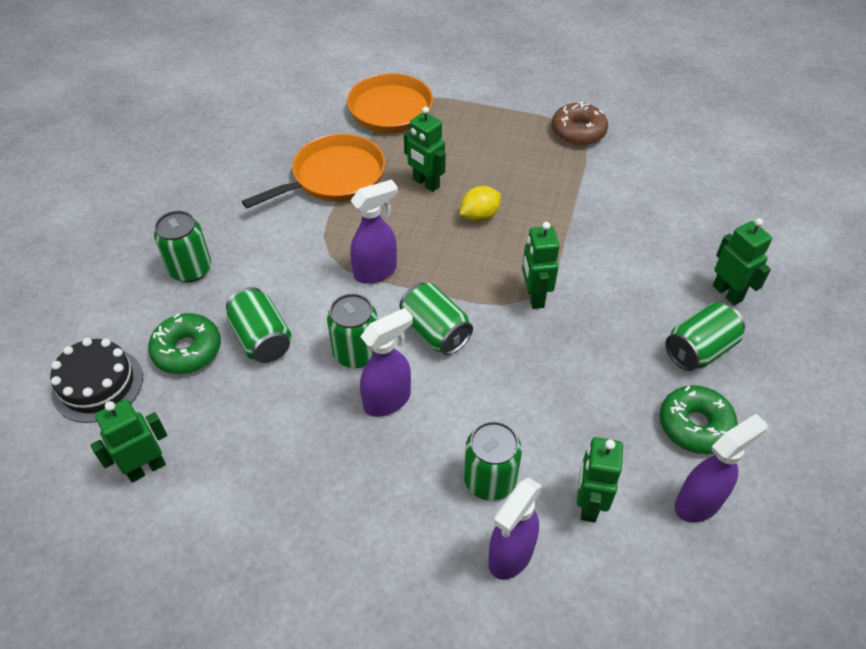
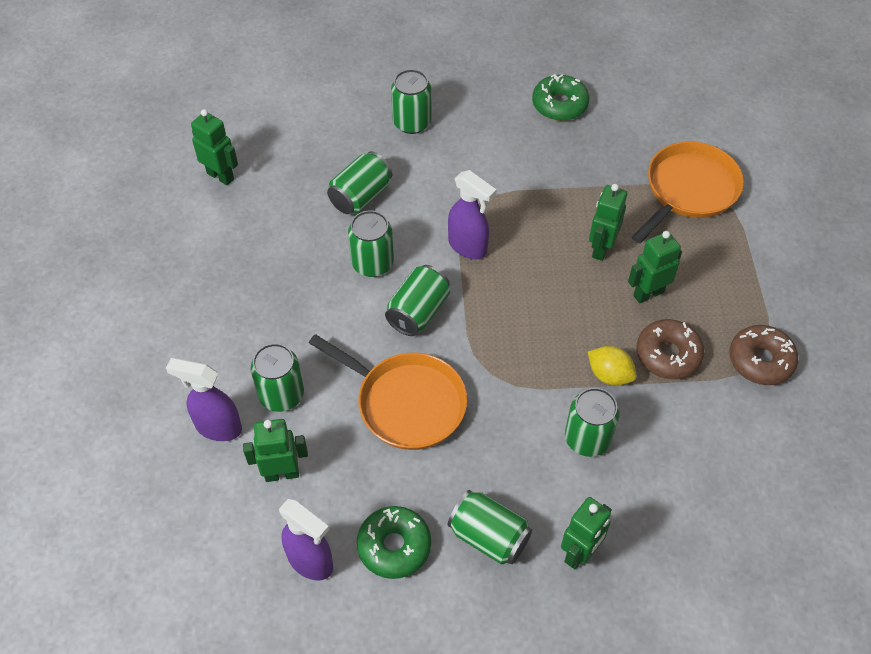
camera: 70 degrees right, 5 degrees up
black cake [50,338,143,423] -> none
green donut [148,313,221,374] -> green donut moved to [532,74,589,121]
orange pan [242,134,385,208] -> orange pan moved to [309,334,467,450]
purple spray bottle [360,308,413,417] -> none
yellow lemon [460,186,501,222] -> yellow lemon moved to [588,346,637,386]
green robot [522,222,560,309] -> green robot moved to [628,231,682,303]
none -> green can [565,388,620,457]
none -> brown donut [636,319,704,379]

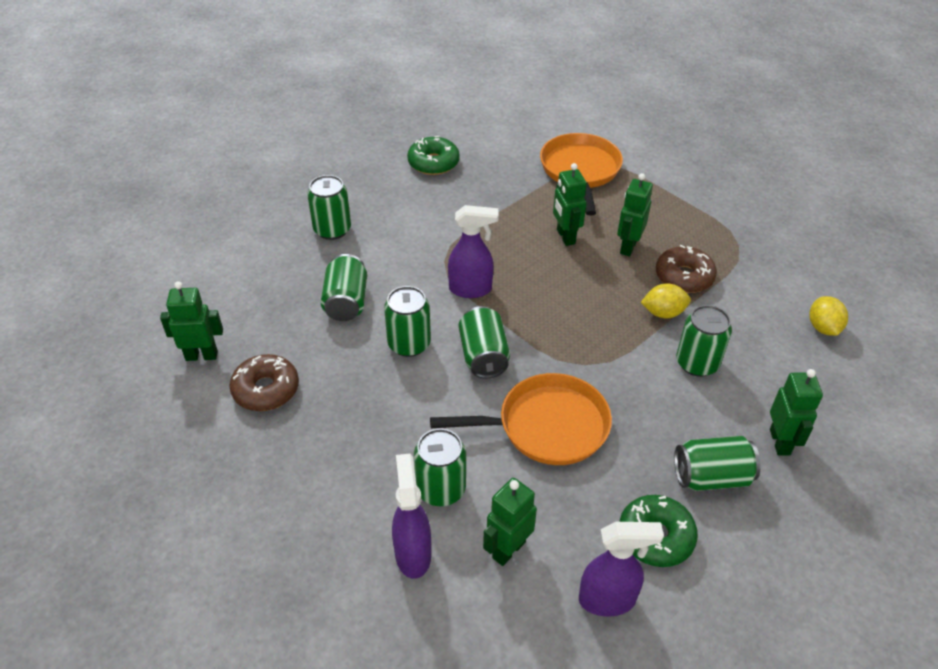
camera: 40 degrees left, 10 degrees down
purple spray bottle [166,358,242,441] -> purple spray bottle turned 105 degrees clockwise [392,454,431,579]
brown donut [730,325,798,385] -> brown donut moved to [229,354,299,411]
none -> yellow lemon [810,296,848,336]

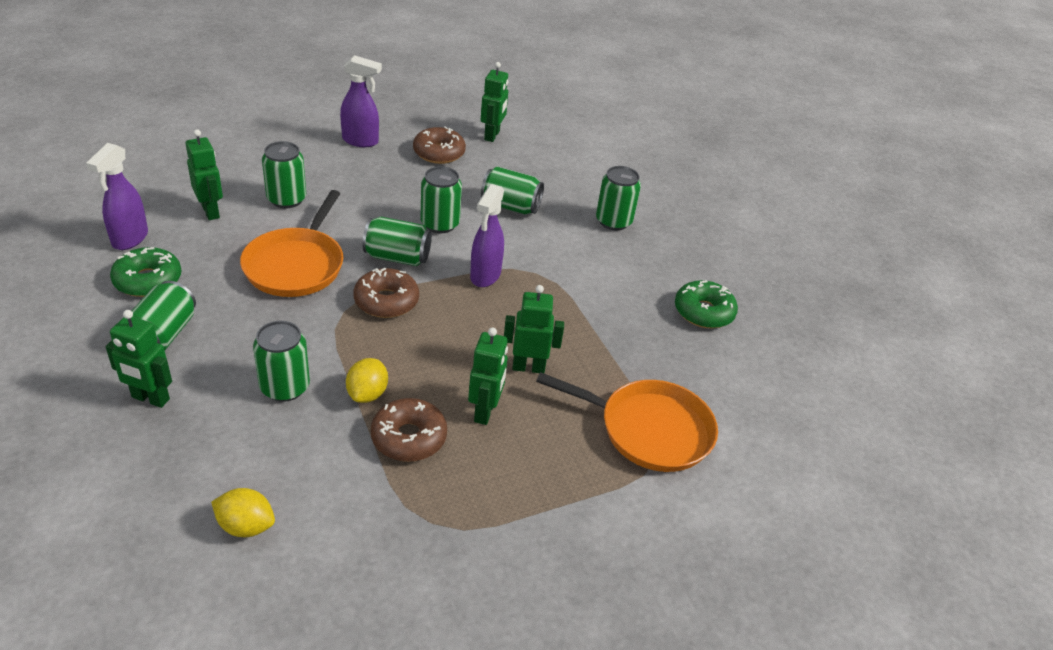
camera: 105 degrees right, 5 degrees down
purple spray bottle [392,454,431,579] -> purple spray bottle moved to [340,55,382,147]
green robot [617,173,653,256] -> green robot turned 60 degrees clockwise [468,328,508,425]
none -> brown donut [353,268,419,318]

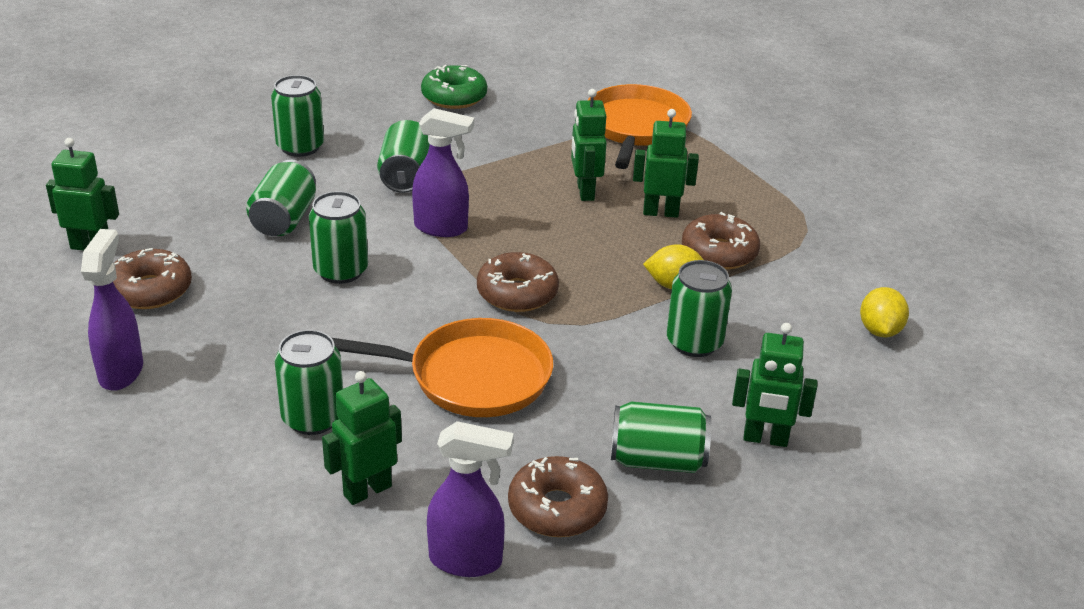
camera: 95 degrees left, 5 degrees down
green robot [106,310,172,408] -> green robot turned 90 degrees clockwise [732,323,817,447]
green donut [110,247,182,297] -> brown donut [508,456,608,537]
green can [362,217,432,266] -> green can moved to [377,120,429,193]

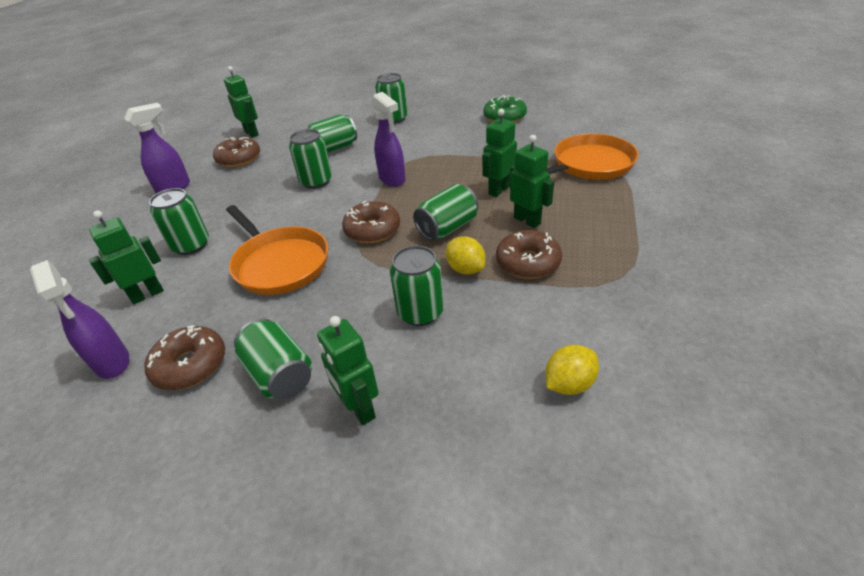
camera: 50 degrees right, 5 degrees up
green robot [322,371,402,505] -> green robot turned 45 degrees counterclockwise [89,210,164,304]
green can [377,120,429,193] -> green can moved to [413,184,478,240]

